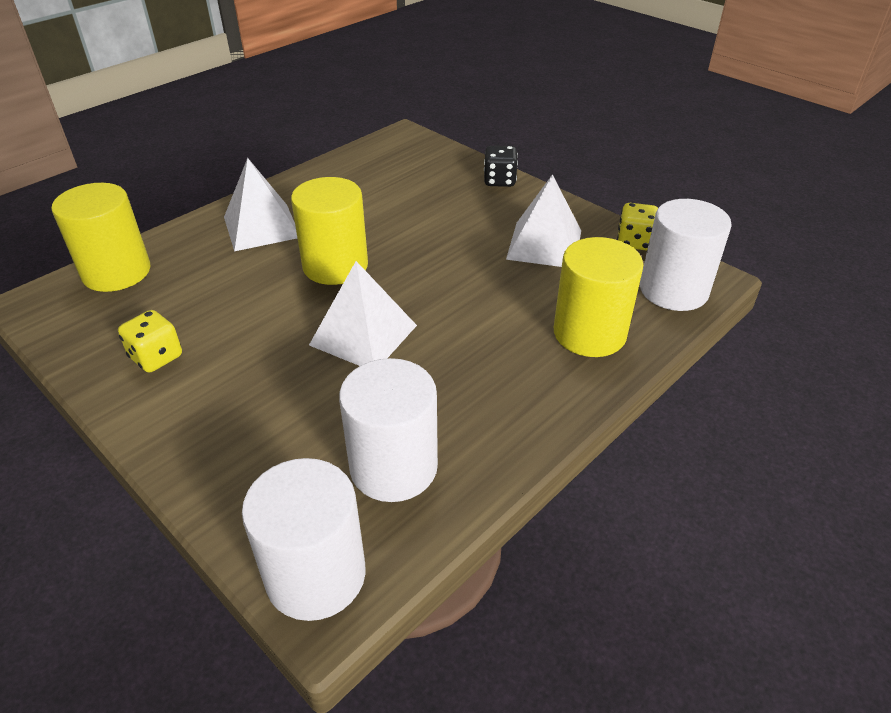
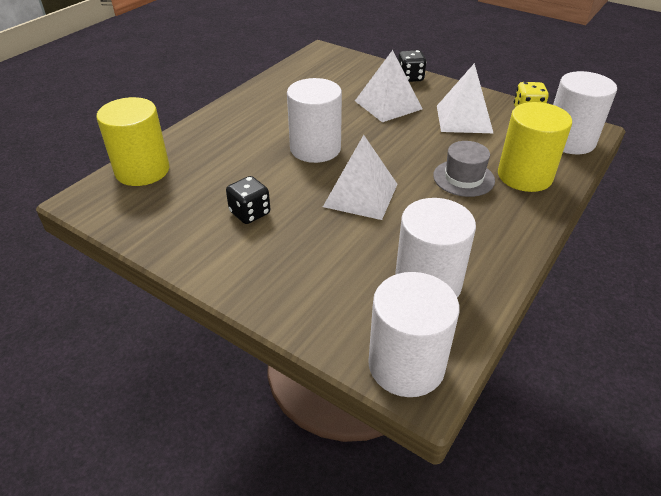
camera: 10 degrees left, 0 degrees up
yellow dice [118,310,182,373] -> none
white pyramid [224,158,297,251] -> white pyramid moved to [355,50,423,122]
yellow cylinder [291,177,368,285] -> white cylinder [287,78,342,163]
none -> black dice [226,176,270,224]
none -> grey hat [433,141,495,197]

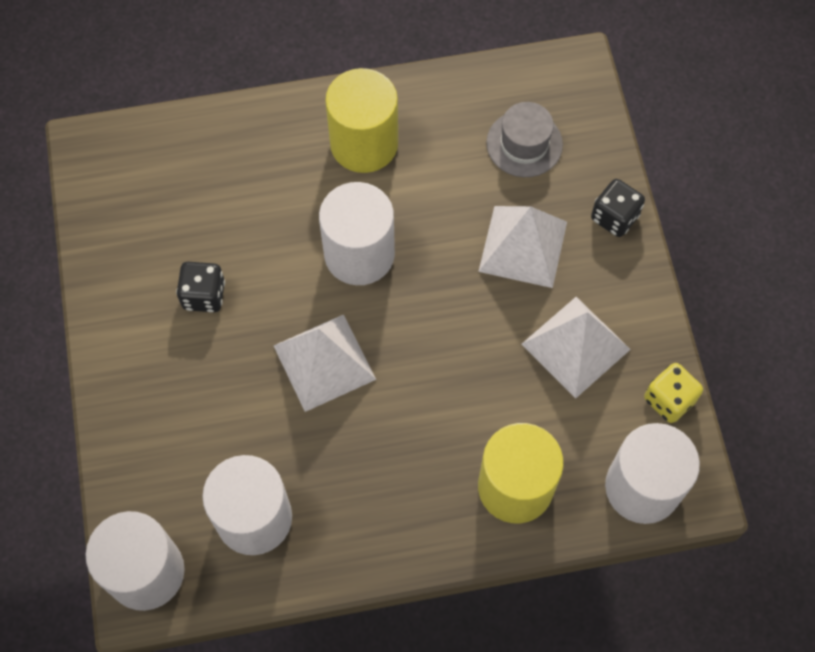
camera: 45 degrees right, 25 degrees up
yellow cylinder [96,97,169,186] -> yellow cylinder moved to [325,68,398,173]
grey hat [433,141,495,197] -> grey hat moved to [486,102,563,177]

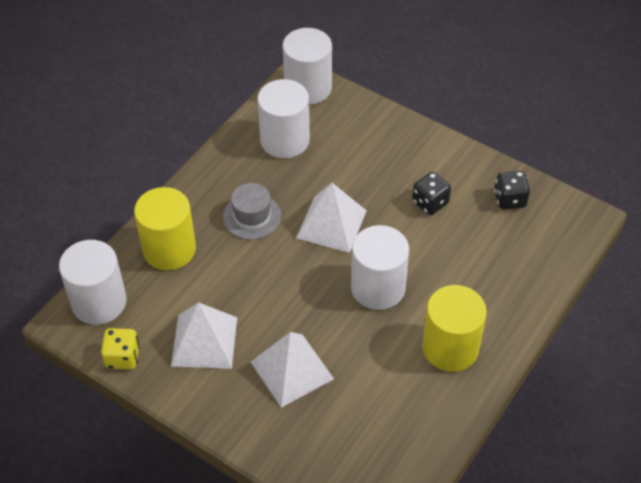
camera: 135 degrees right, 15 degrees down
grey hat [486,102,563,177] -> grey hat moved to [223,183,281,240]
black dice [591,179,645,237] -> black dice moved to [494,171,530,210]

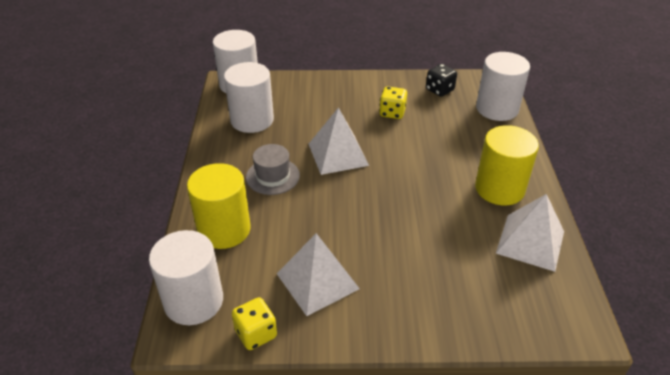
camera: 35 degrees left, 10 degrees down
white pyramid [251,332,334,408] -> white pyramid moved to [496,194,564,272]
white cylinder [351,225,409,310] -> white cylinder moved to [476,52,530,121]
black dice [412,172,451,215] -> yellow dice [379,86,407,119]

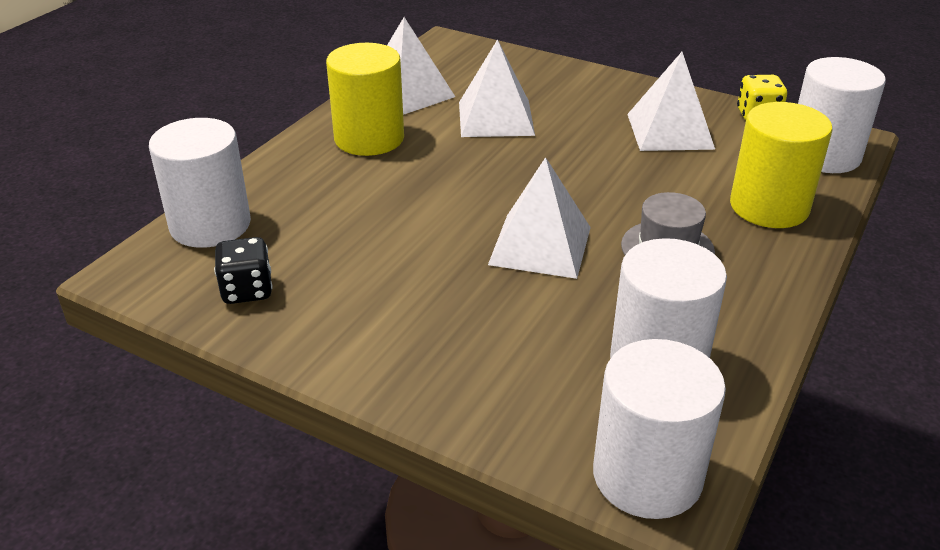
camera: 150 degrees left, 5 degrees down
yellow dice [379,86,407,119] -> none
none -> white pyramid [459,39,535,137]

